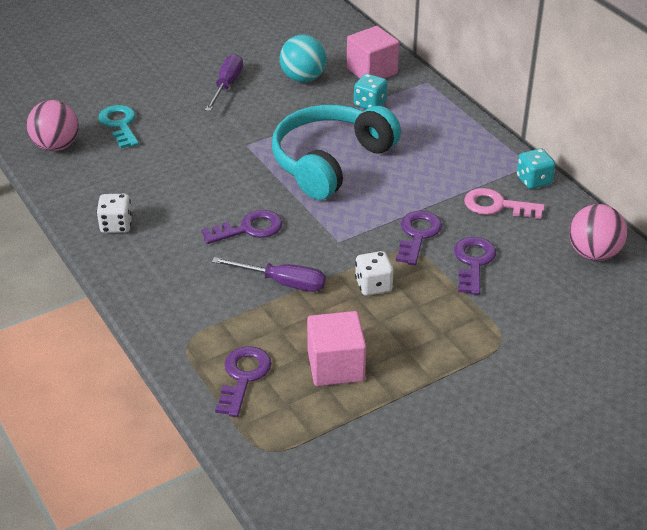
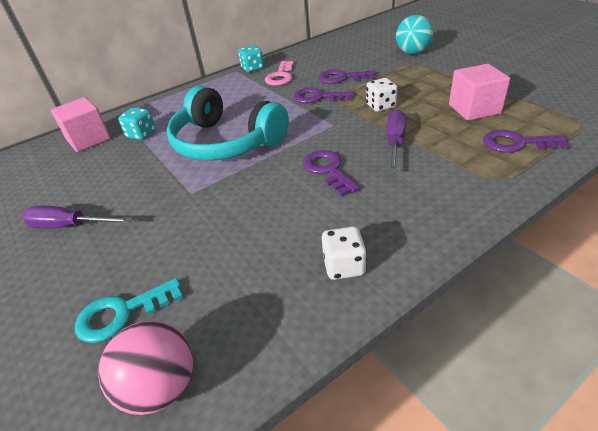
camera: 90 degrees left, 0 degrees up
turquoise ball [280,35,327,82] -> turquoise ball moved to [396,15,433,54]
pink ball [569,204,627,261] -> none

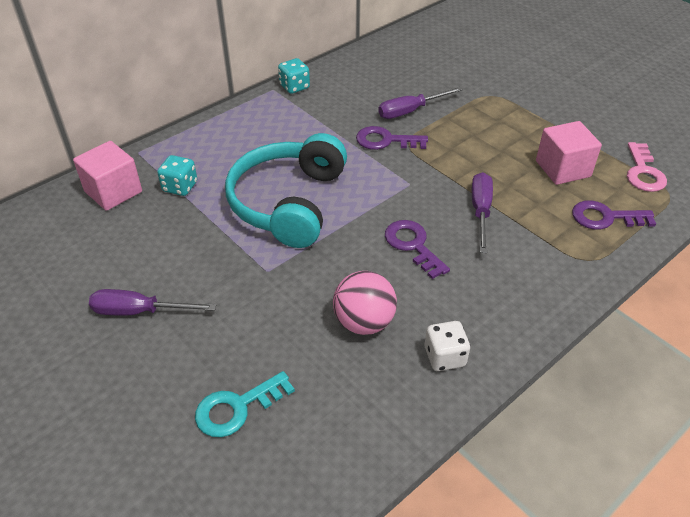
camera: 10 degrees left, 5 degrees up
pink ball [98,320,193,415] -> pink ball moved to [333,271,397,335]
turquoise headphones [166,86,289,161] -> turquoise headphones turned 75 degrees clockwise [225,133,347,248]
pink key [265,61,294,86] -> pink key moved to [627,142,667,192]
purple key [319,69,376,84] -> purple screwdriver [378,87,463,119]
white dice [366,78,398,112] -> none
turquoise ball [396,15,433,54] -> none

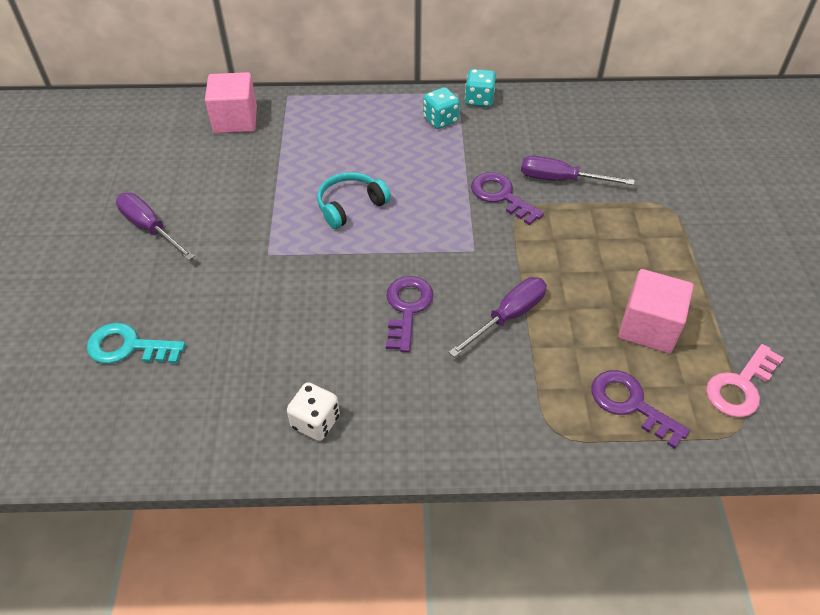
camera: 40 degrees right, 5 degrees up
turquoise dice [157,155,197,196] -> turquoise dice moved to [423,87,460,129]
turquoise headphones [225,133,347,248] -> turquoise headphones [317,172,391,229], size x0.51
pink ball [333,271,397,335] -> none

